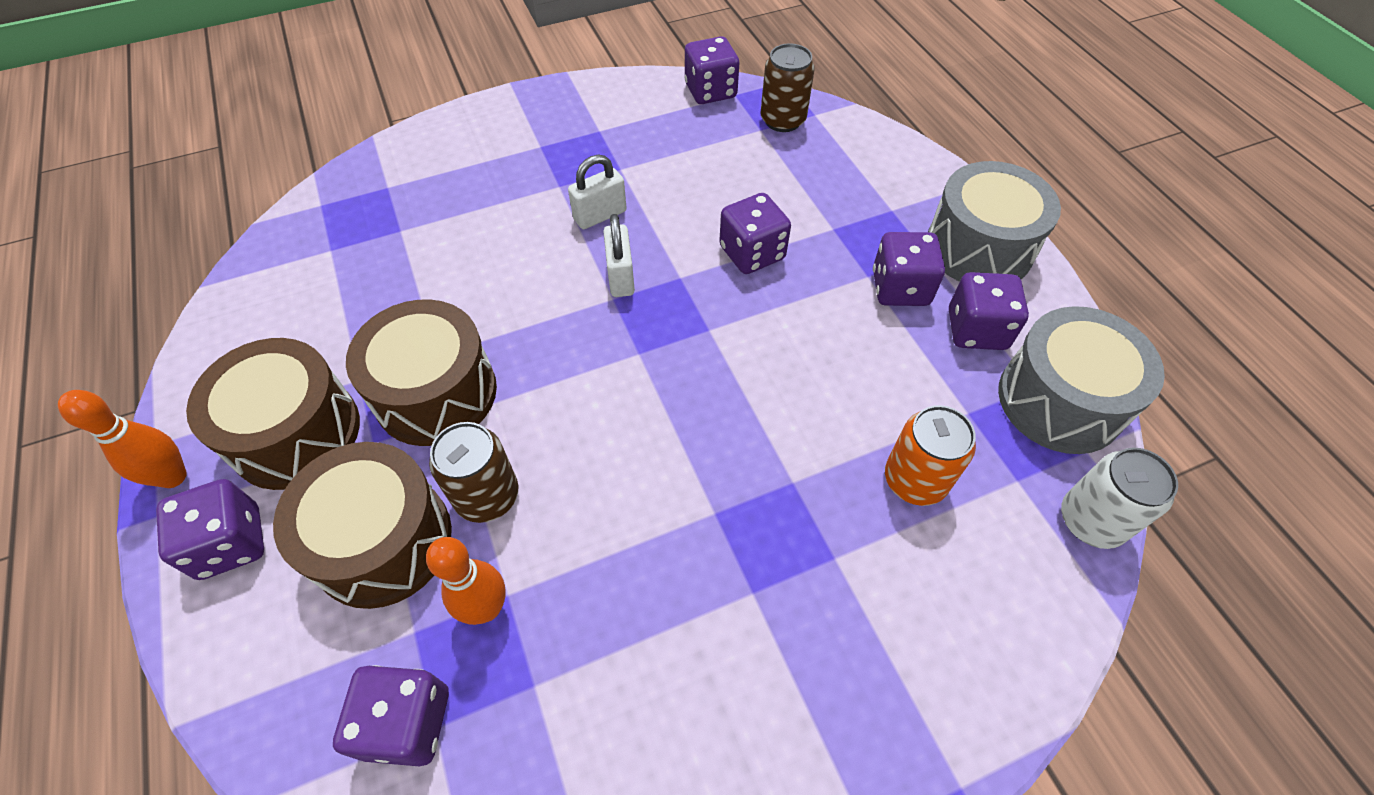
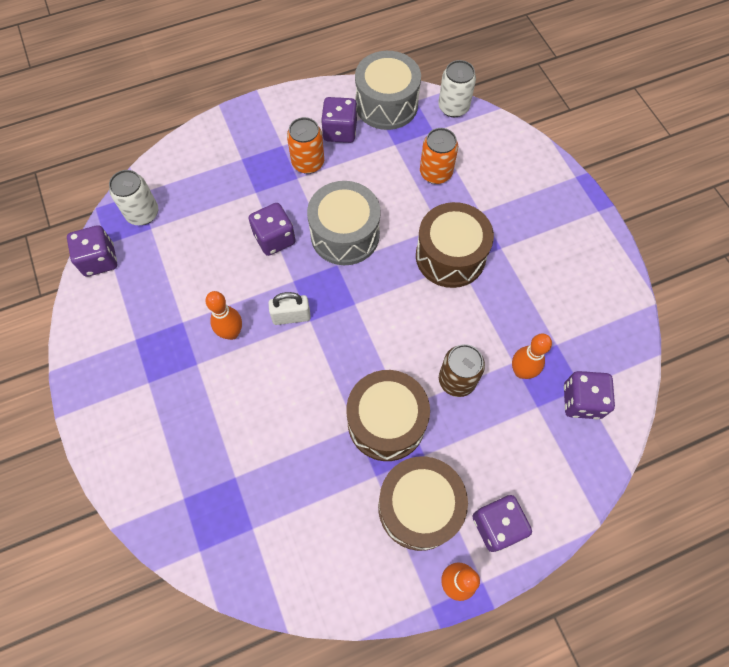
camera: 90 degrees left, 10 degrees up
brown drum [273,442,452,609] -> brown drum moved to [416,202,494,288]
white padlock [568,155,627,229] -> orange bowling pin [205,291,242,340]
brown can [760,43,815,132] -> white can [109,170,158,225]
purple dice [873,232,945,306] -> orange can [287,117,324,174]
grey drum [928,161,1061,282] -> grey drum moved to [307,181,381,265]

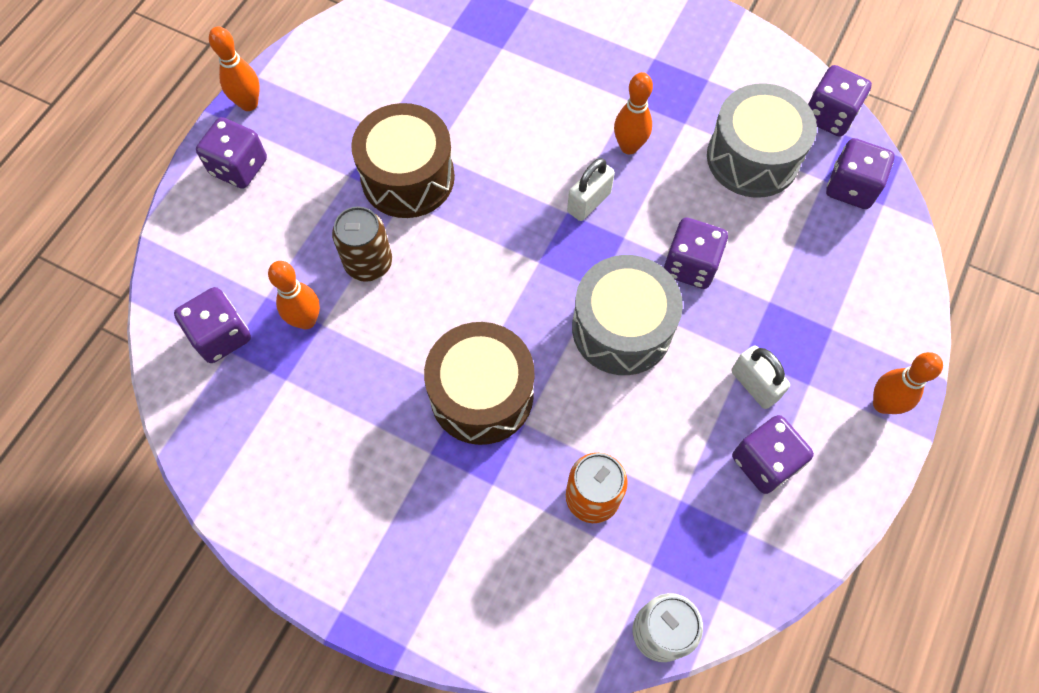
camera: 140 degrees right, 0 degrees up
white can [109,170,158,225] -> purple dice [826,138,895,209]
orange can [287,117,324,174] -> white padlock [731,345,790,409]
grey drum [355,51,421,130] -> grey drum moved to [707,83,817,198]
brown drum [378,456,468,551] -> none
none -> orange bowling pin [873,352,943,414]

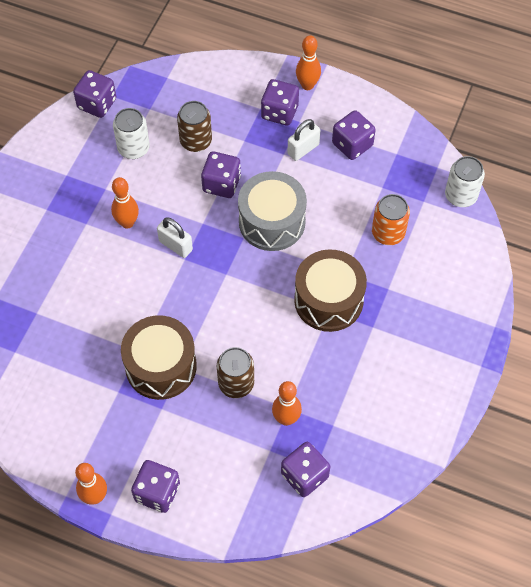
camera: 95 degrees left, 5 degrees down
grey drum [707,83,817,198] -> white can [113,108,150,159]
purple dice [826,138,895,209] -> purple dice moved to [261,79,299,125]
none -> brown can [177,101,212,152]

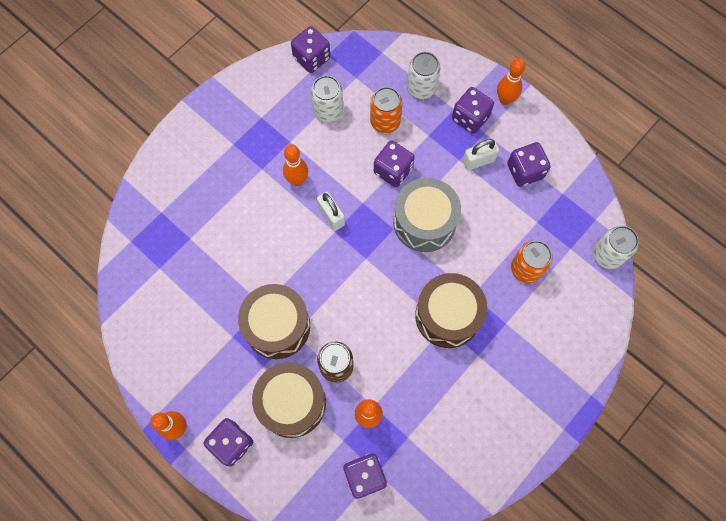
camera: 20 degrees right, 10 degrees up
brown can [177,101,212,152] -> orange can [370,87,403,134]
none -> brown drum [252,362,326,438]
none -> white can [407,52,440,99]

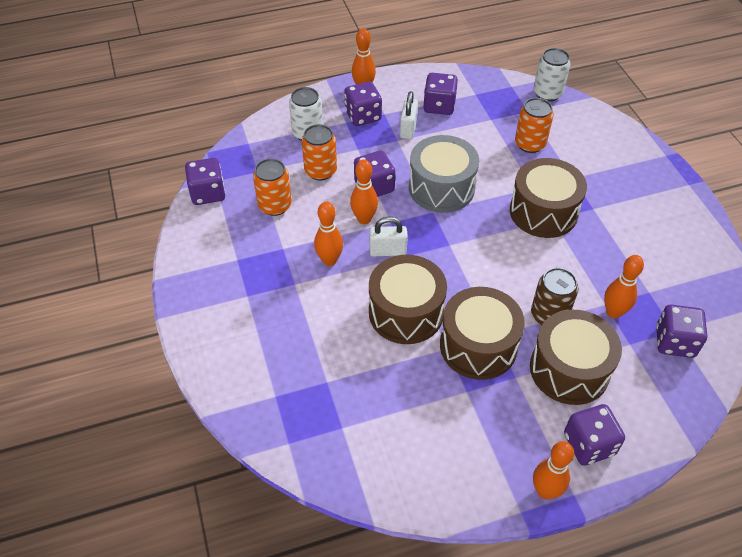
camera: 60 degrees left, 20 degrees down
white can [311,75,343,122] -> orange can [253,158,292,216]
none -> orange bowling pin [350,159,378,224]
none -> brown drum [369,255,447,344]

